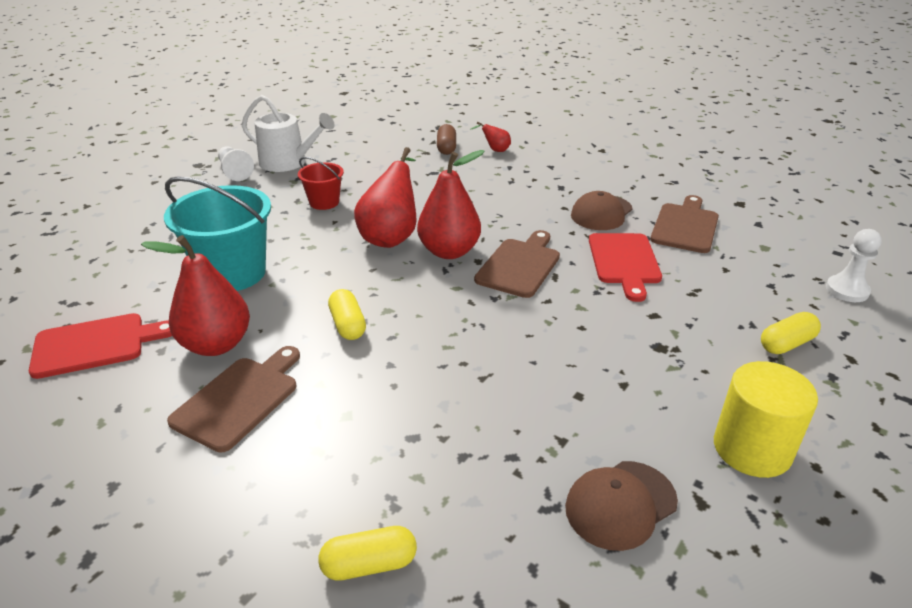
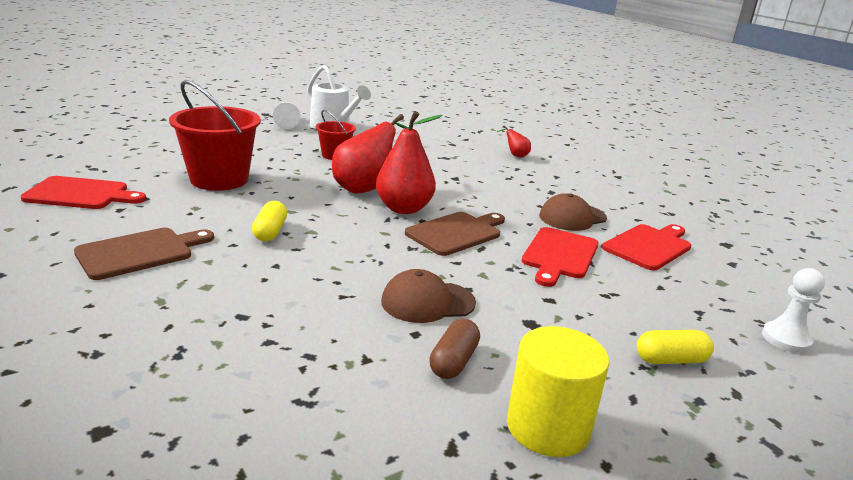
camera: 20 degrees right, 10 degrees down
red pear [141,235,250,356] -> none
turquoise bucket [164,176,271,291] -> red bucket [169,80,261,191]
yellow capsule [318,526,417,581] -> none
brown capsule [437,124,456,155] -> brown capsule moved to [429,319,480,379]
brown cap [565,461,678,551] -> brown cap moved to [381,269,476,323]
brown cutting board [650,195,719,253] -> red cutting board [602,224,691,270]

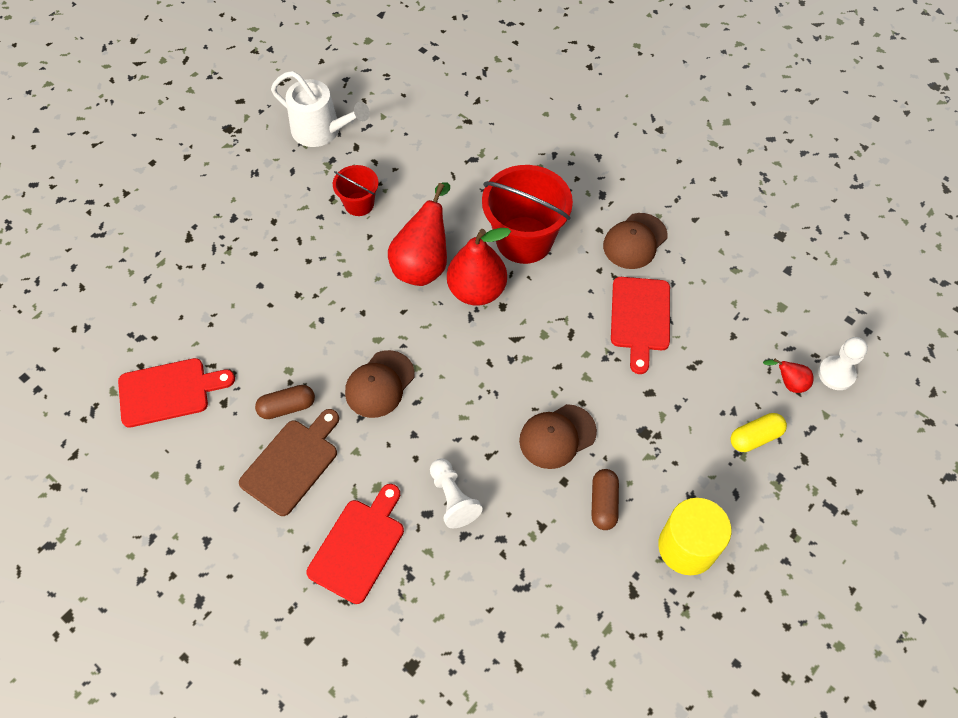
camera: 15 degrees left, 35 degrees up
red bucket [169,80,261,191] -> red bucket moved to [482,165,573,264]
yellow capsule [252,201,287,241] -> brown cap [345,350,415,418]
white pawn [273,102,300,129] -> white pawn moved to [430,458,483,528]
brown cutting board [405,212,505,256] -> none
red pear [496,126,531,158] -> red pear moved to [763,359,814,393]
red cutting board [602,224,691,270] -> red cutting board moved to [306,484,404,604]
none -> brown capsule [255,385,315,419]

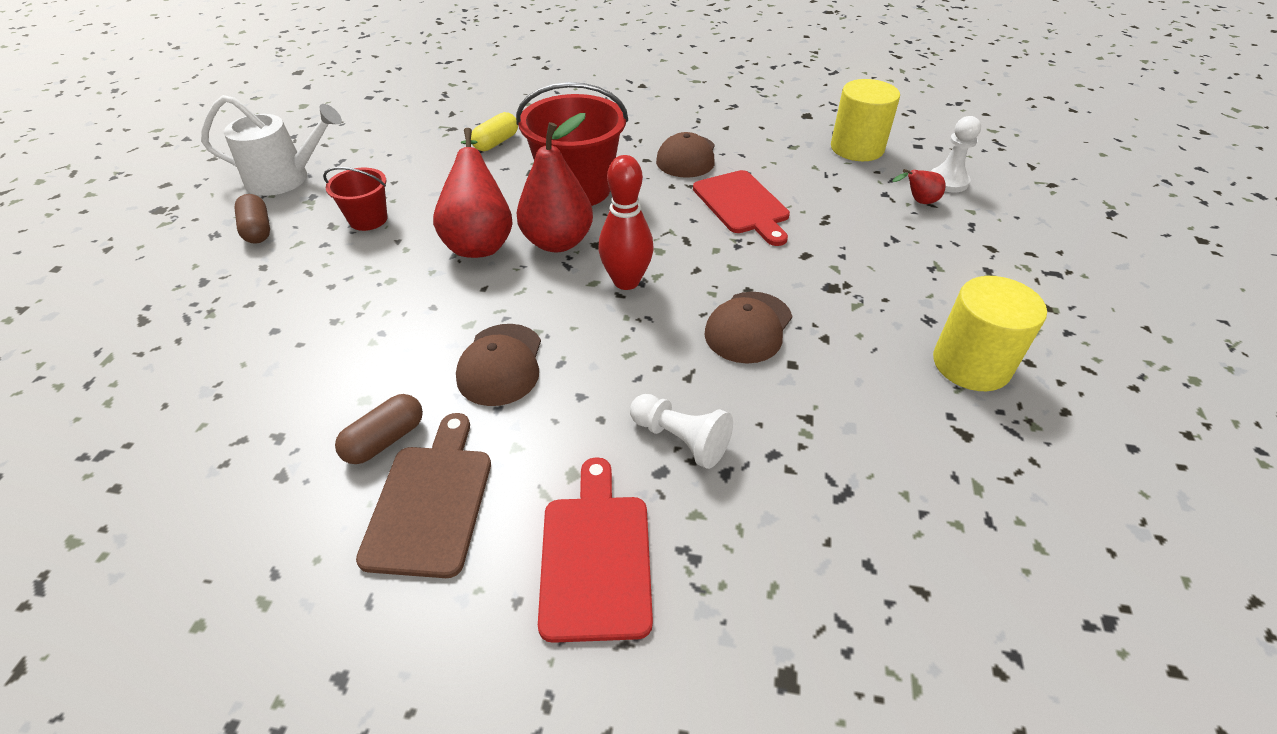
camera: 30 degrees left, 15 degrees down
red cutting board [118,358,235,428] -> none
brown capsule [591,469,619,530] -> brown capsule moved to [234,194,270,244]
yellow capsule [730,413,787,452] -> yellow capsule moved to [471,112,518,151]
none -> red bowling pin [598,155,654,290]
none -> yellow cylinder [831,79,900,161]

